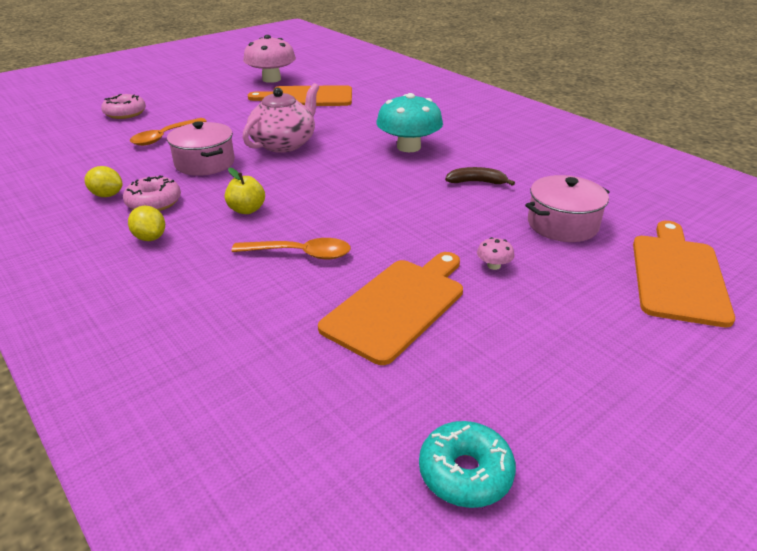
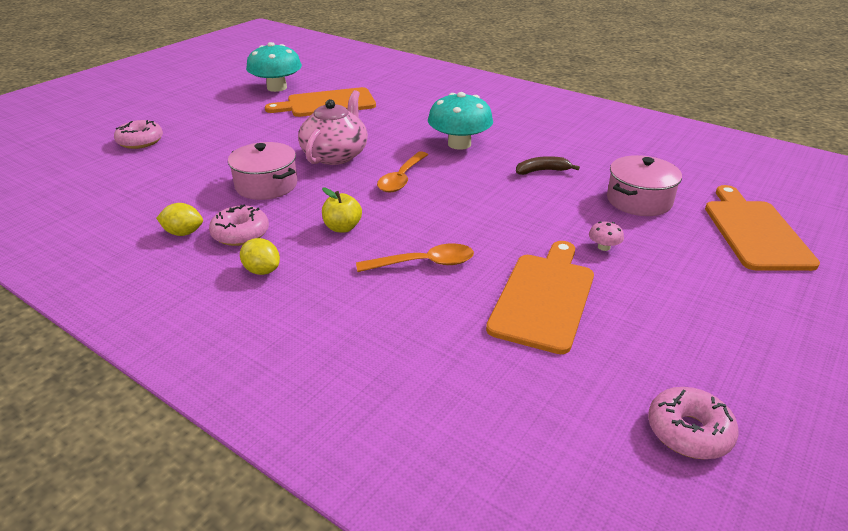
camera: 15 degrees left, 0 degrees up
orange spoon [130,118,207,146] -> orange spoon moved to [377,151,428,192]
pink mushroom [243,35,296,83] -> turquoise mushroom [246,42,302,92]
turquoise donut [419,421,516,508] -> pink donut [648,387,739,459]

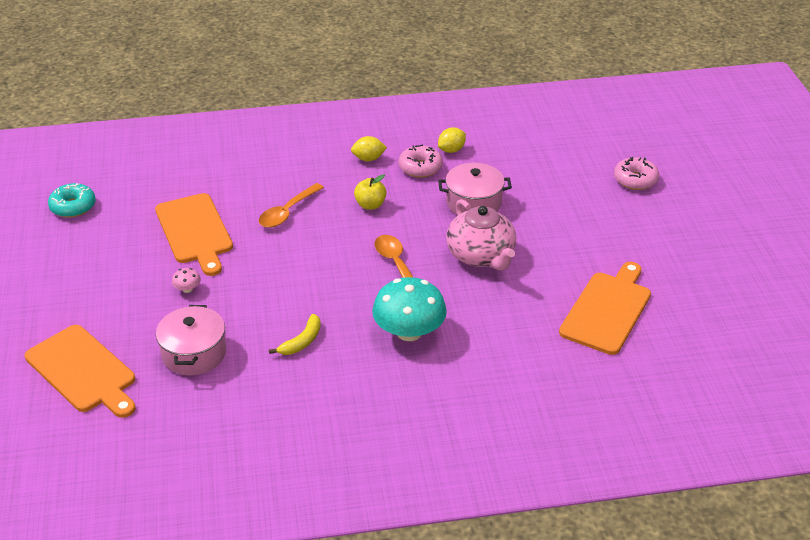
camera: 135 degrees right, 5 degrees up
turquoise mushroom [246,42,302,92] -> none
brown banana [516,156,580,175] -> yellow banana [269,314,321,355]
pink donut [648,387,739,459] -> turquoise donut [48,183,96,218]

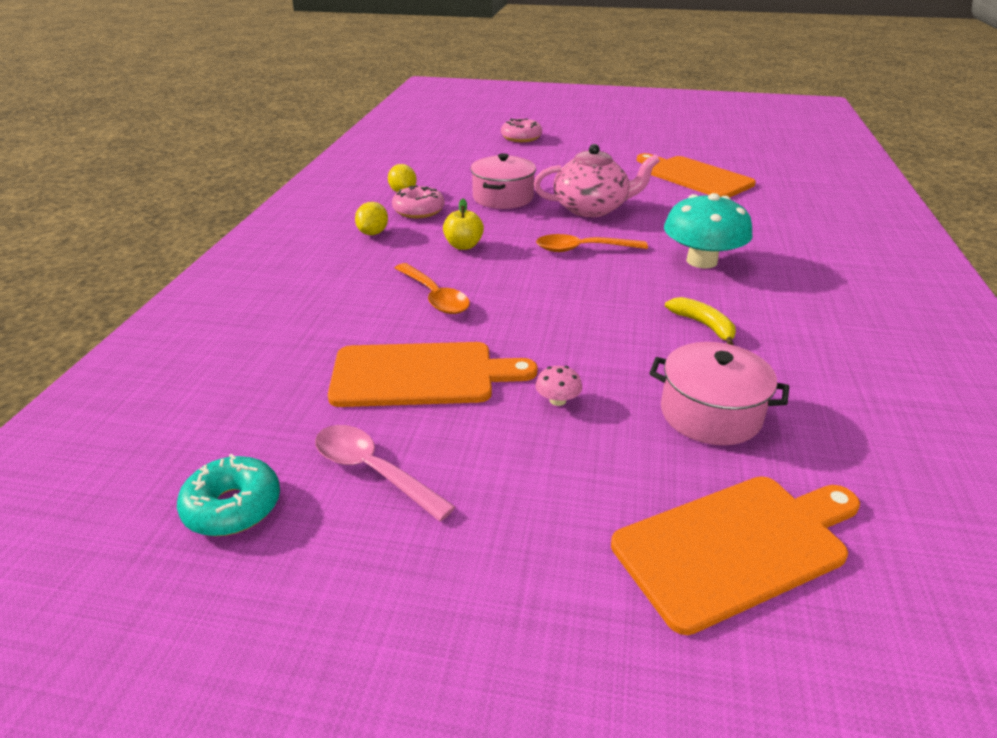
camera: 70 degrees left, 5 degrees down
none -> pink spoon [315,425,455,521]

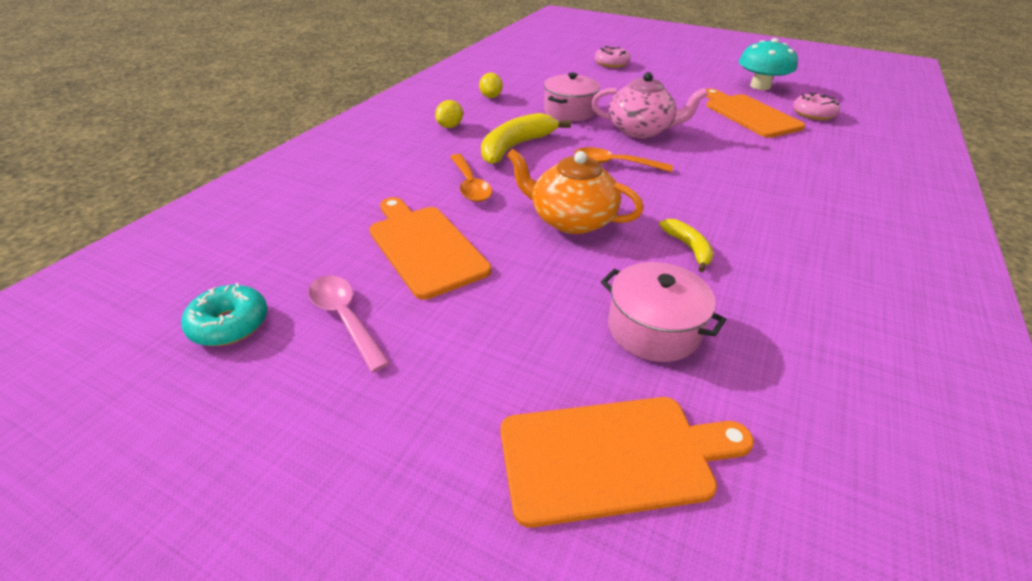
camera: 15 degrees right, 5 degrees up
orange cutting board [328,342,538,407] -> orange cutting board turned 135 degrees counterclockwise [369,197,491,300]
pink donut [392,185,445,218] -> pink donut moved to [793,93,841,120]
yellow apple [443,199,484,250] -> yellow banana [481,113,571,164]
pink mushroom [535,366,582,406] -> none
turquoise mushroom [664,193,753,268] -> turquoise mushroom moved to [739,38,798,90]
none -> orange teapot [507,149,644,234]

